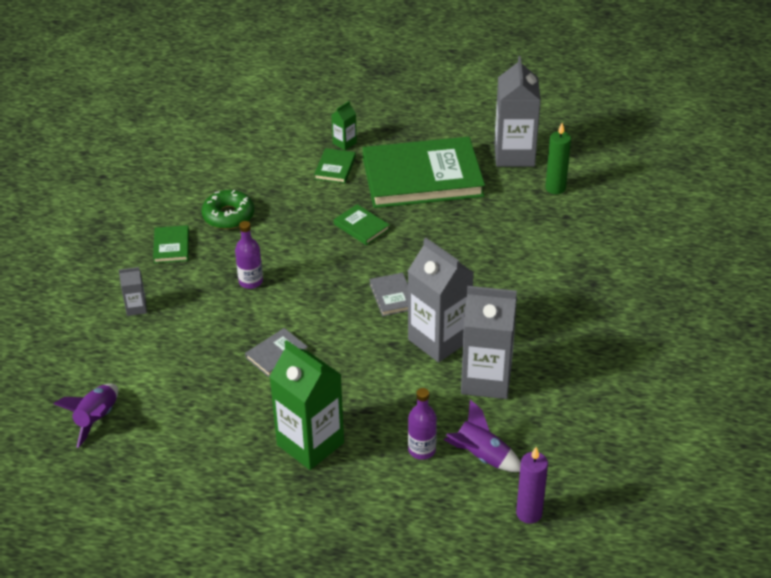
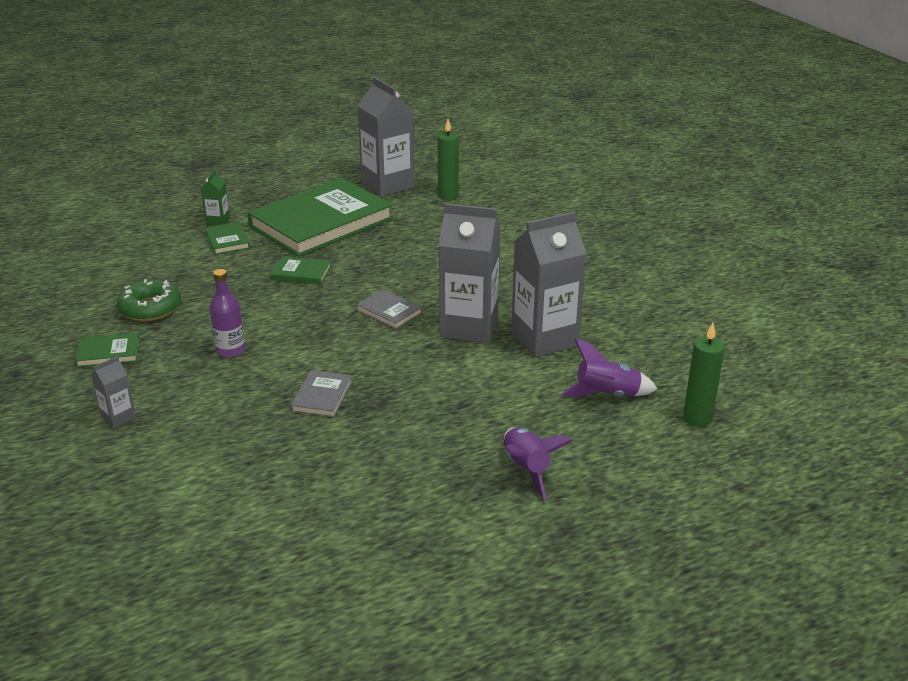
camera: 35 degrees left, 10 degrees down
purple rocket [54,384,118,448] -> purple rocket moved to [504,427,573,500]
green book [153,225,189,263] -> green book turned 60 degrees counterclockwise [75,333,140,367]
green carton [269,340,344,470] -> none
purple bottle [408,388,437,460] -> none
purple candle [516,447,548,524] -> green candle [683,323,725,427]

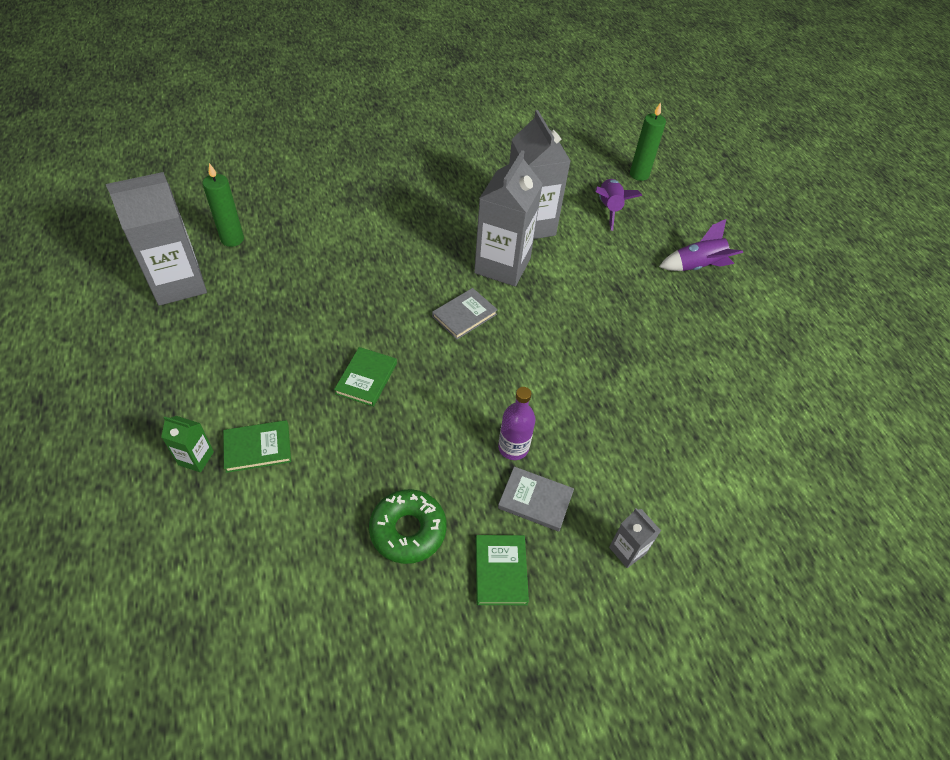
camera: 85 degrees left, 20 degrees up
green book [247,178,393,257] -> none
grey book [290,370,352,418] -> grey book moved to [498,466,574,532]

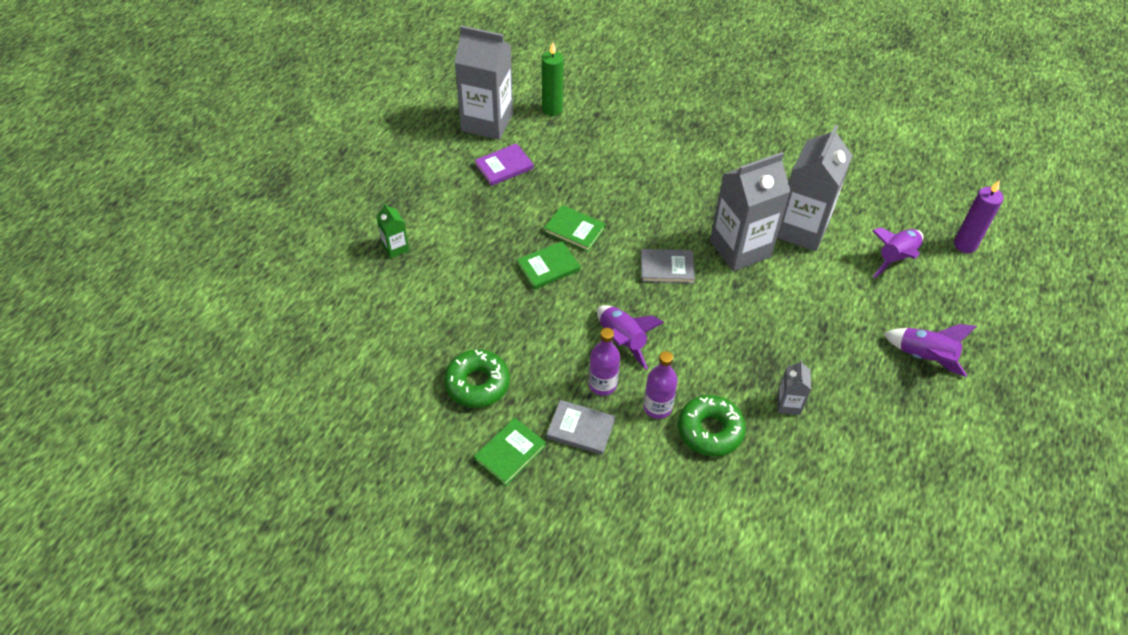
camera: 45 degrees right, 0 degrees up
green book [223,420,291,473] -> green book moved to [544,205,606,252]
grey book [498,466,574,532] -> grey book turned 45 degrees counterclockwise [547,400,615,455]
grey carton [609,508,661,568] -> grey carton moved to [777,360,811,415]
green candle [630,102,666,181] -> purple candle [954,180,1004,253]
none -> purple book [475,143,534,186]
none -> purple rocket [597,305,664,369]
none -> purple bottle [643,351,678,419]
none -> green donut [678,395,746,457]

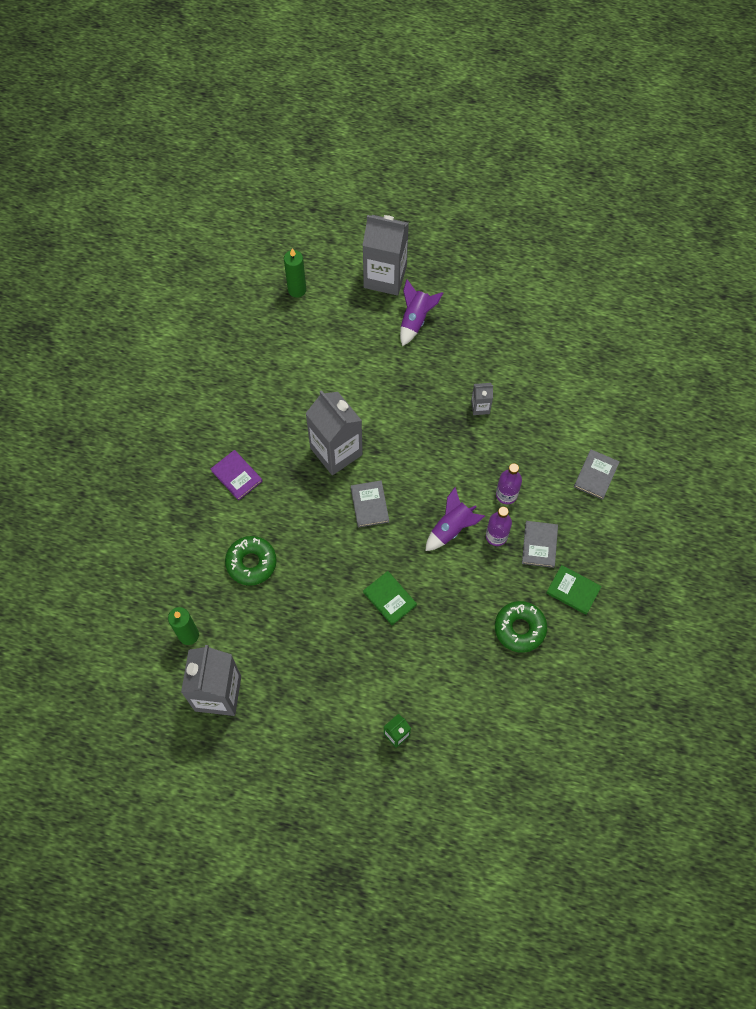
camera: 100 degrees left, 15 degrees up
purple book [475,143,534,186] -> purple book moved to [211,450,262,501]
green book [544,205,606,252] -> none
green donut [678,395,746,457] -> green donut moved to [225,536,277,586]
grey carton [777,125,853,251] -> grey carton moved to [362,215,409,296]
purple rocket [872,227,923,278] -> none
purple candle [954,180,1004,253] -> green candle [284,248,306,298]
none -> grey book [574,450,620,500]

